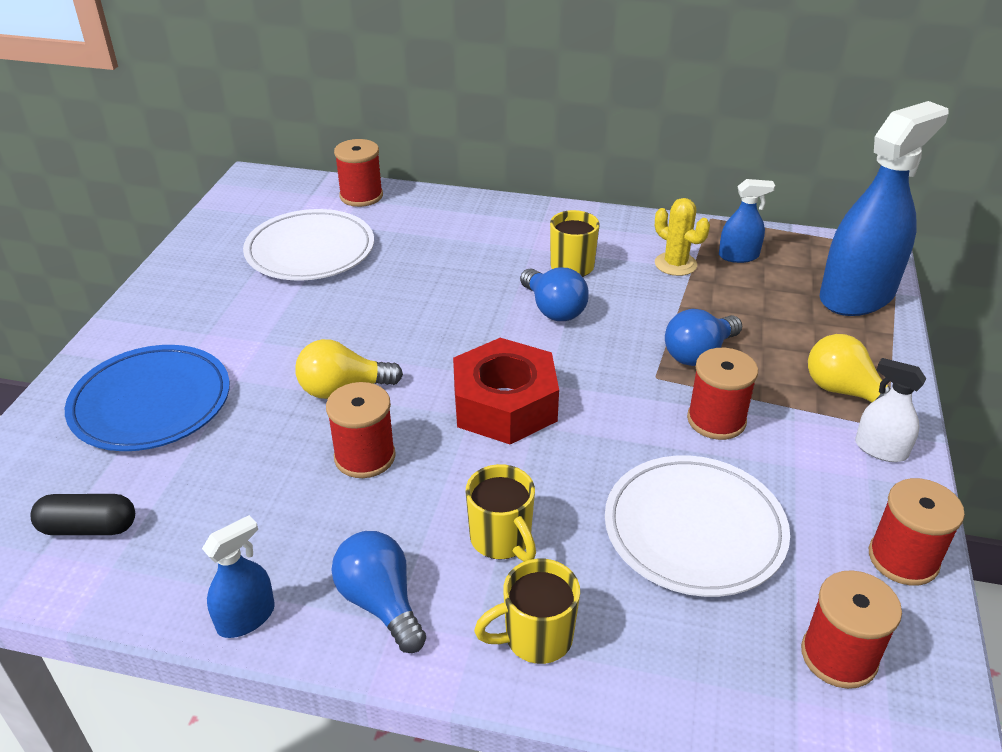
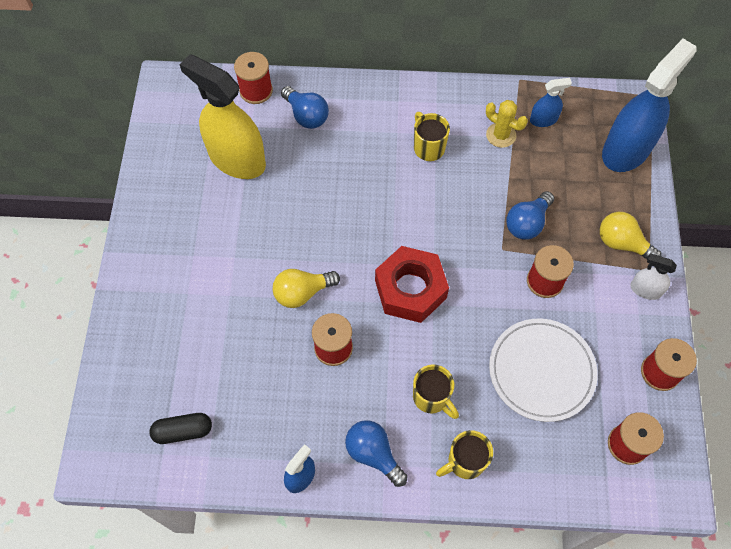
camera: 10 degrees left, 25 degrees up
blue plate [65,345,230,451] -> none
white plate [243,209,374,281] -> yellow spray bottle [179,54,266,179]
blue light bulb [520,267,589,321] -> blue light bulb moved to [281,86,329,129]

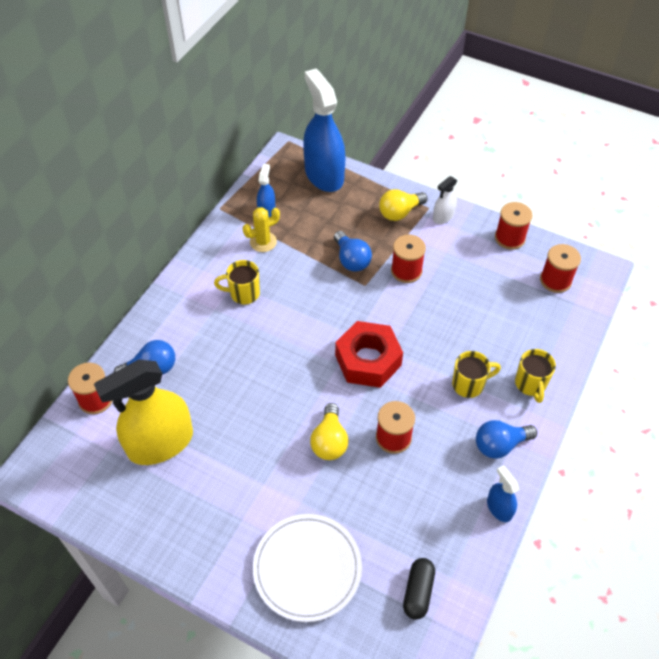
camera: 65 degrees left, 10 degrees down
white plate [489,319,598,422] -> white plate moved to [253,514,362,622]

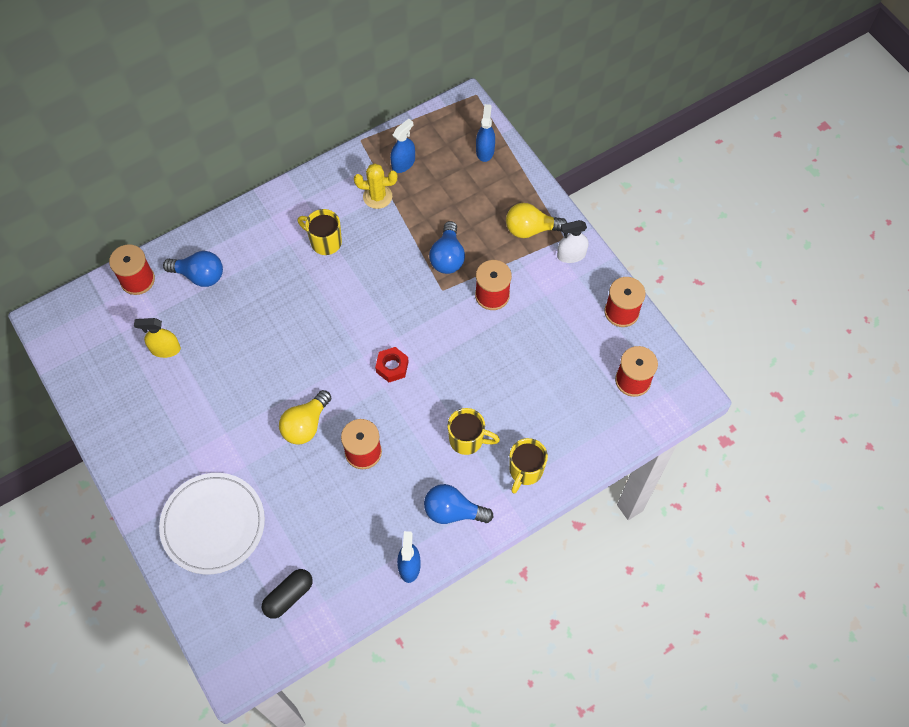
camera: 30 degrees right, 10 degrees up
yellow spray bottle [94,360,193,465] -> yellow spray bottle [134,318,181,358], size x0.45
blue spray bottle [303,69,345,192] -> blue spray bottle [476,104,495,162], size x0.45
red nut [335,321,403,388] -> red nut [375,347,409,382], size x0.48

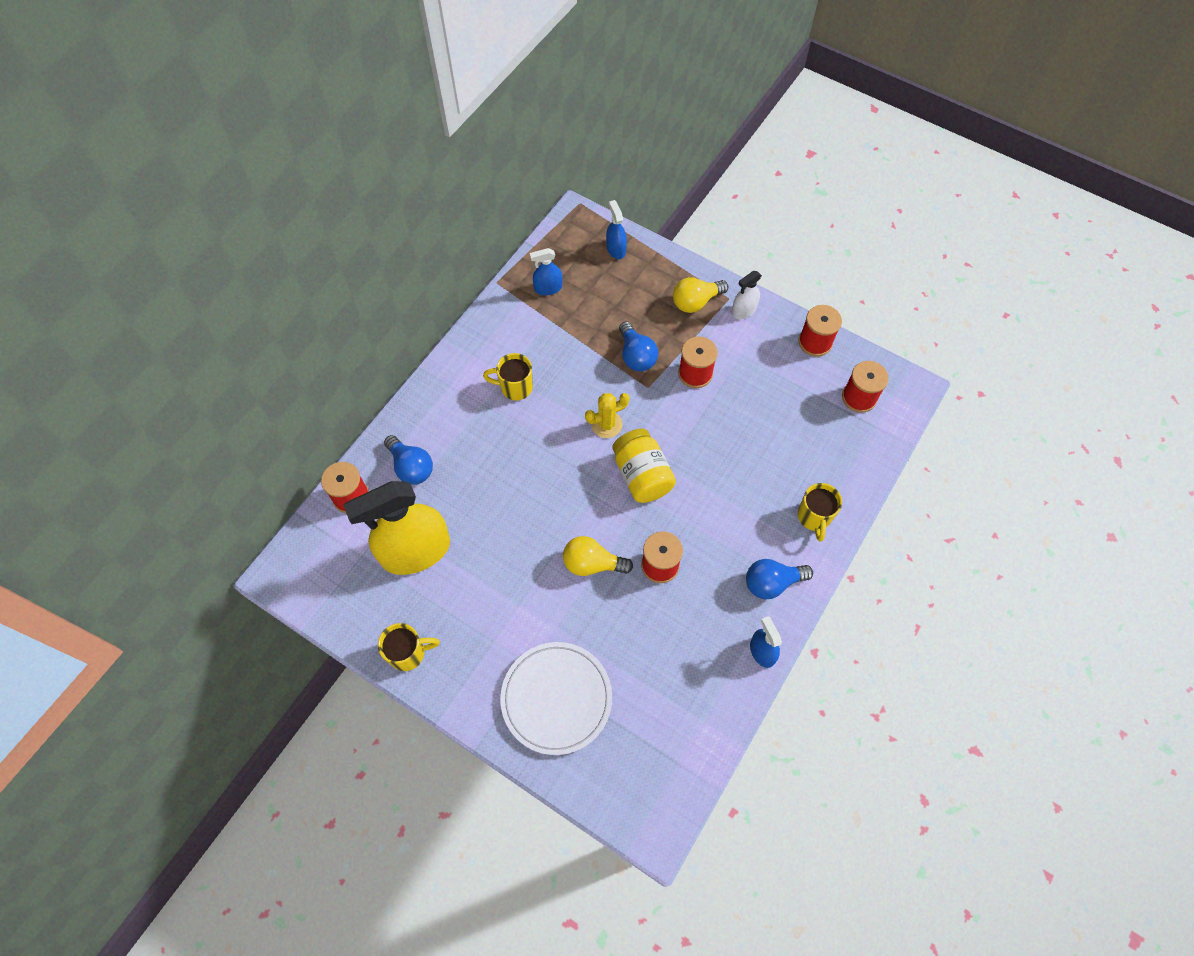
camera: 25 degrees left, 0 degrees up
yellow spray bottle [134,318,181,358] -> yellow spray bottle [343,481,450,575], size x2.20
blue light bulb [163,251,223,287] -> blue light bulb turned 60 degrees clockwise [384,435,433,485]
black capsule [262,569,313,619] -> none
yellow light bulb [279,390,332,445] -> yellow light bulb turned 90 degrees clockwise [563,536,633,576]
yellow cactus [354,164,397,209] -> yellow cactus moved to [585,393,630,438]
red nut [375,347,409,382] -> yellow jar [613,429,676,503]
blue spray bottle [390,119,415,173] -> blue spray bottle turned 120 degrees counterclockwise [530,248,562,295]
yellow mug [448,408,500,455] -> yellow mug moved to [378,623,440,671]

